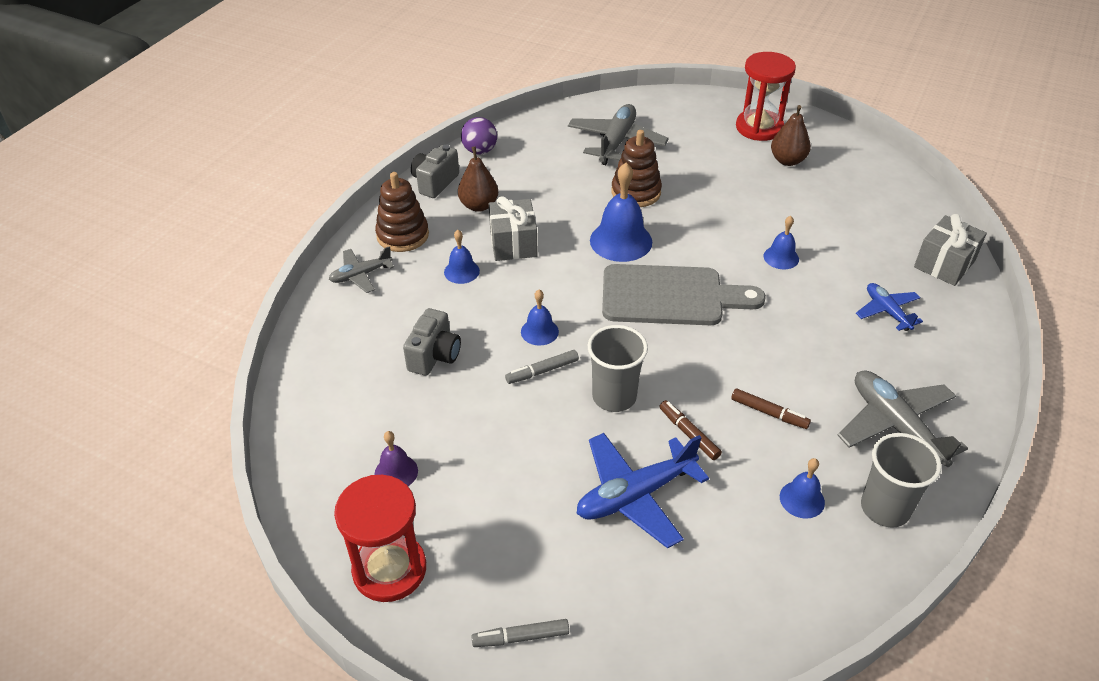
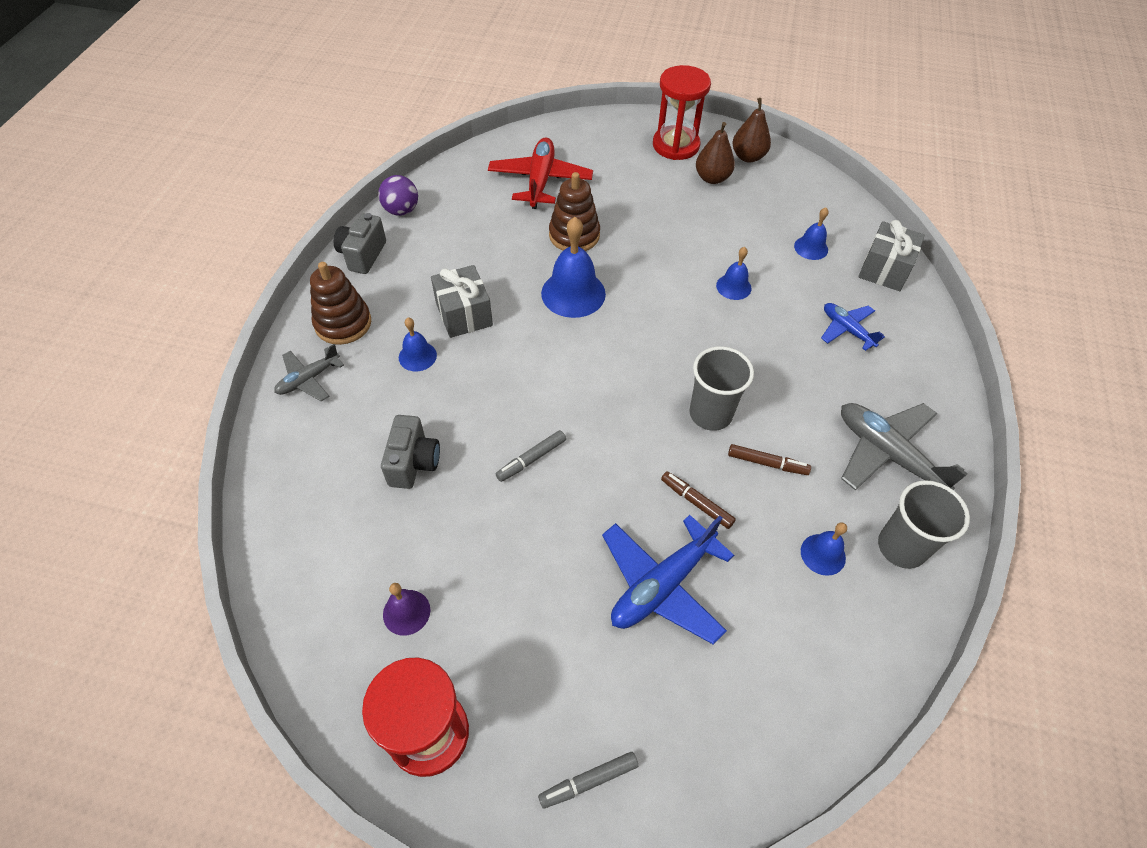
camera: 15 degrees left, 10 degrees up
brown pear [458,147,498,212] -> brown pear moved to [732,98,771,163]
blue bell [521,290,559,346] -> blue bell moved to [794,207,828,260]
grey plane [568,104,669,165] -> red plane [488,138,593,209]
grey cup [588,325,648,412] -> grey cup moved to [690,346,754,431]
grey cutting board [602,264,766,325] -> none

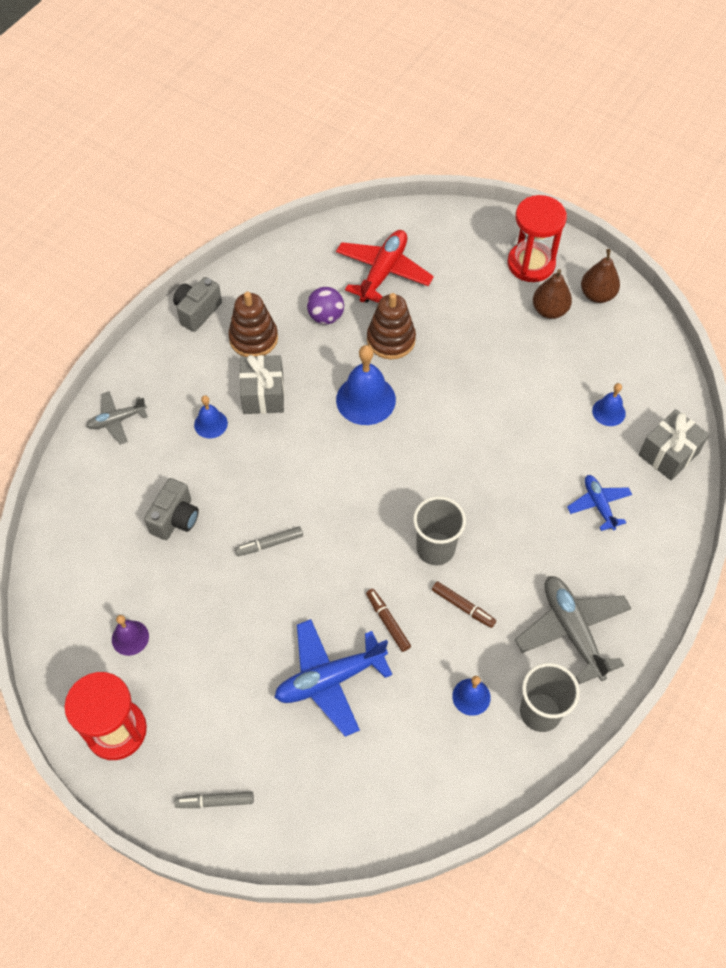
camera: 20 degrees right, 5 degrees up
brown stacking toy [310,262,371,345] -> brown stacking toy moved to [228,292,278,357]
purple ball [378,175,418,216] -> purple ball moved to [307,287,344,324]
blue bell [716,247,752,300] -> none

